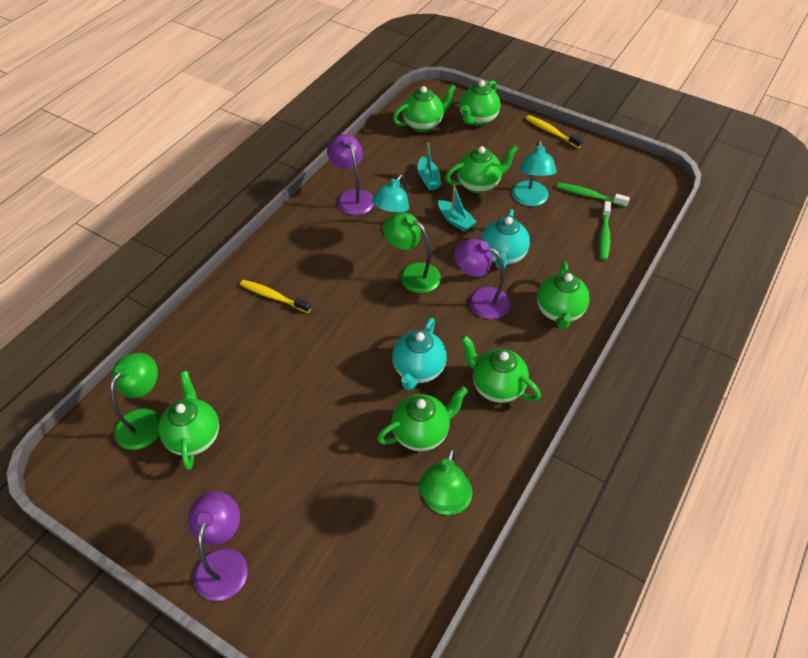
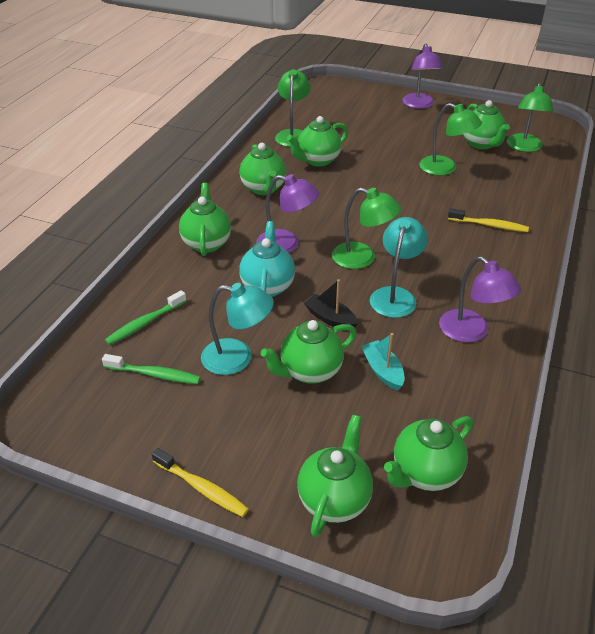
camera: 170 degrees right, 10 degrees down
turquoise teapot [392,318,447,391] -> none
turquoise boat [438,185,477,232] -> black boat [304,279,358,327]
green teapot [461,335,541,403] -> green teapot turned 45 degrees clockwise [239,143,286,195]
turquoise lamp [512,140,557,206] -> turquoise lamp turned 105 degrees clockwise [201,283,274,375]
green toothbrush [599,201,611,260] -> green toothbrush turned 135 degrees counterclockwise [105,290,187,345]
none -> green lamp [419,103,482,176]

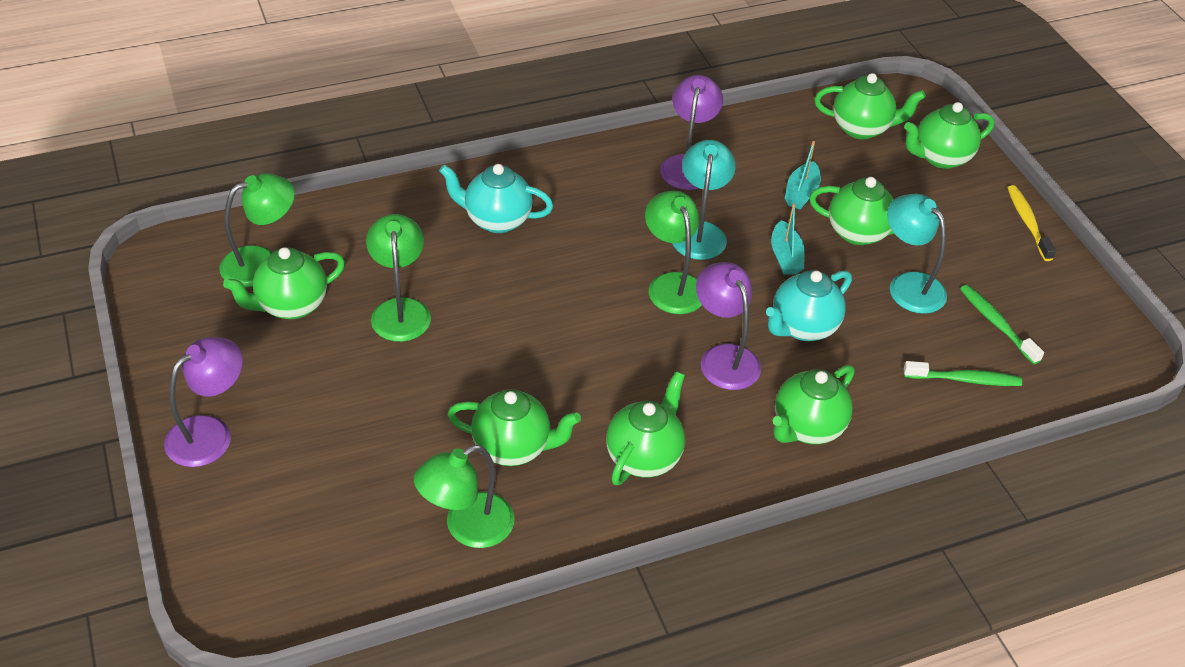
camera: 135 degrees left, 5 degrees up
black boat [304,279,358,327] -> turquoise boat [771,203,805,275]
turquoise lamp [370,217,428,318] -> turquoise lamp turned 120 degrees clockwise [672,140,736,260]
yellow toothbrush [448,208,529,232] -> turquoise teapot [439,164,553,233]
green teapot [463,100,510,149] -> green teapot turned 150 degrees counterclockwise [223,247,345,319]

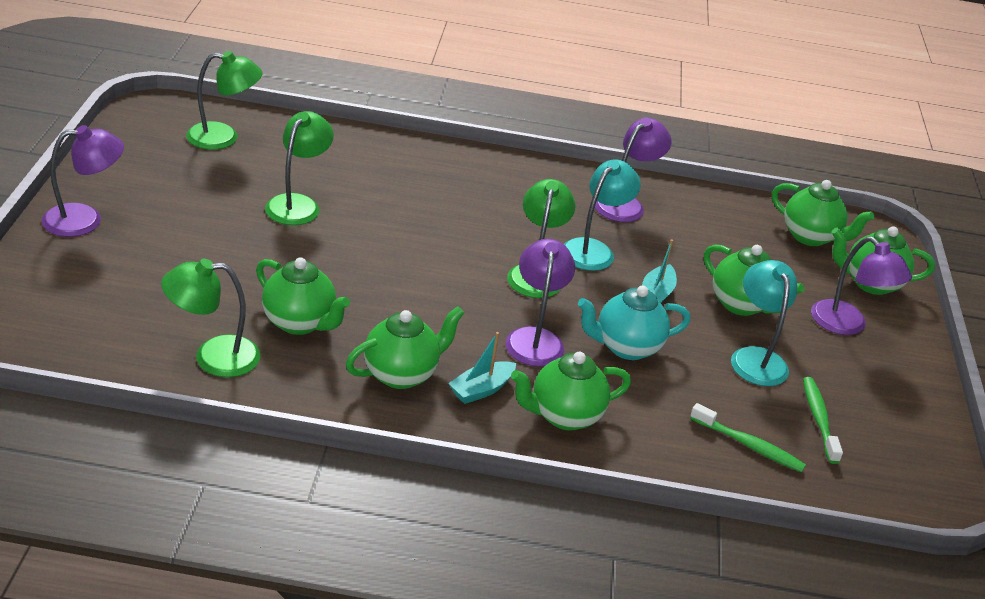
camera: 25 degrees right, 10 degrees down
green teapot [223,247,345,319] -> none
turquoise teapot [439,164,553,233] -> none
turquoise boat [785,141,821,210] -> turquoise boat moved to [448,332,516,404]
yellow toothbrush [1007,185,1056,261] -> none
none -> purple lamp [811,237,912,335]

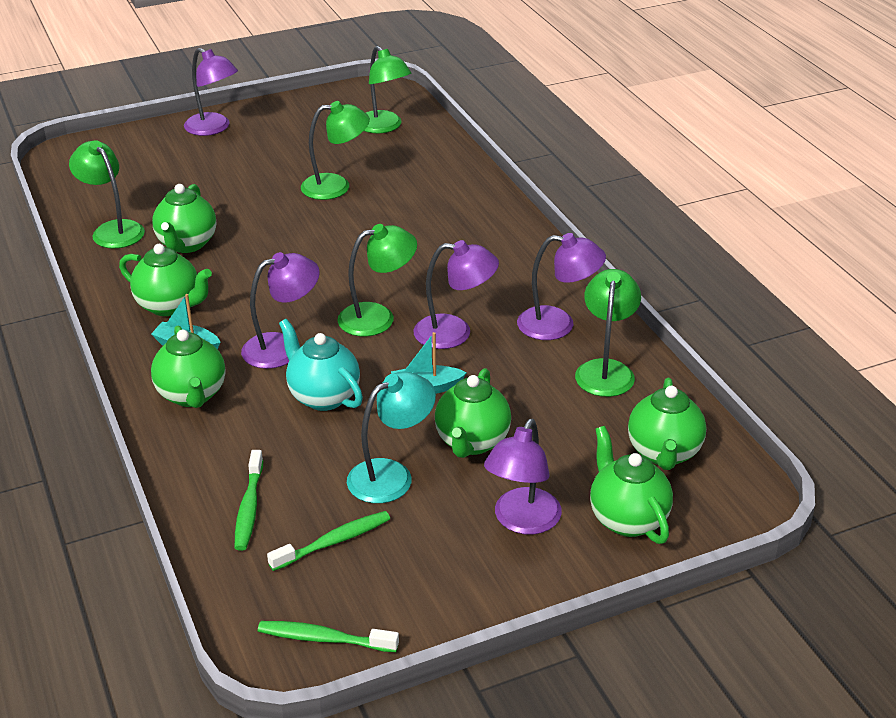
camera: 65 degrees right, 0 degrees up
green teapot [511,352,631,430] -> green teapot turned 150 degrees counterclockwise [151,326,225,408]
turquoise lamp [564,160,641,271] -> purple lamp [414,240,499,349]
none -> green toothbrush [258,621,399,652]
none -> green lamp [575,269,641,397]

